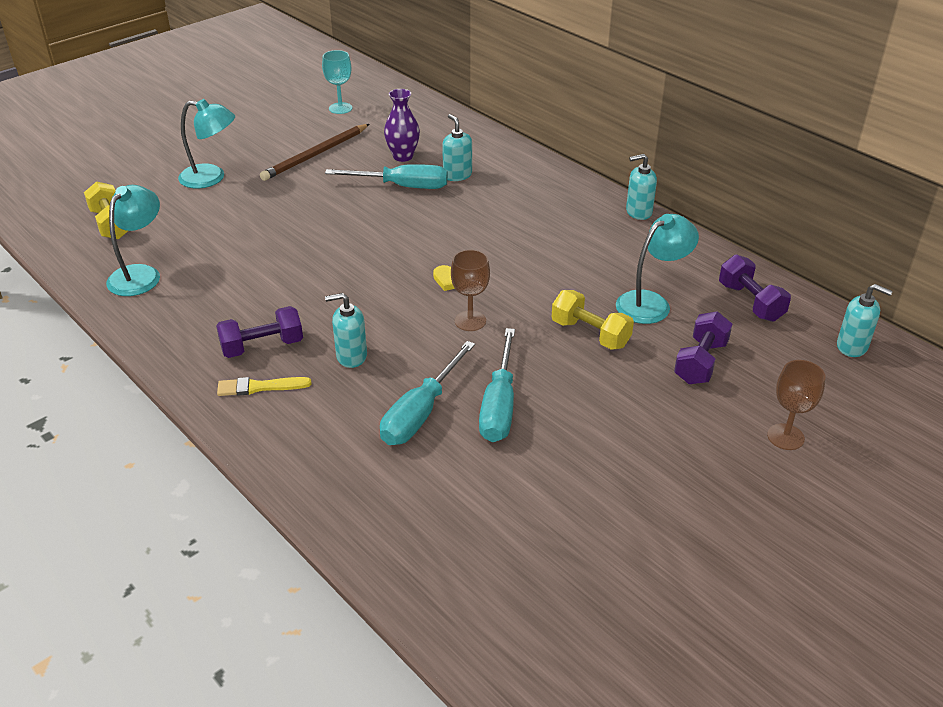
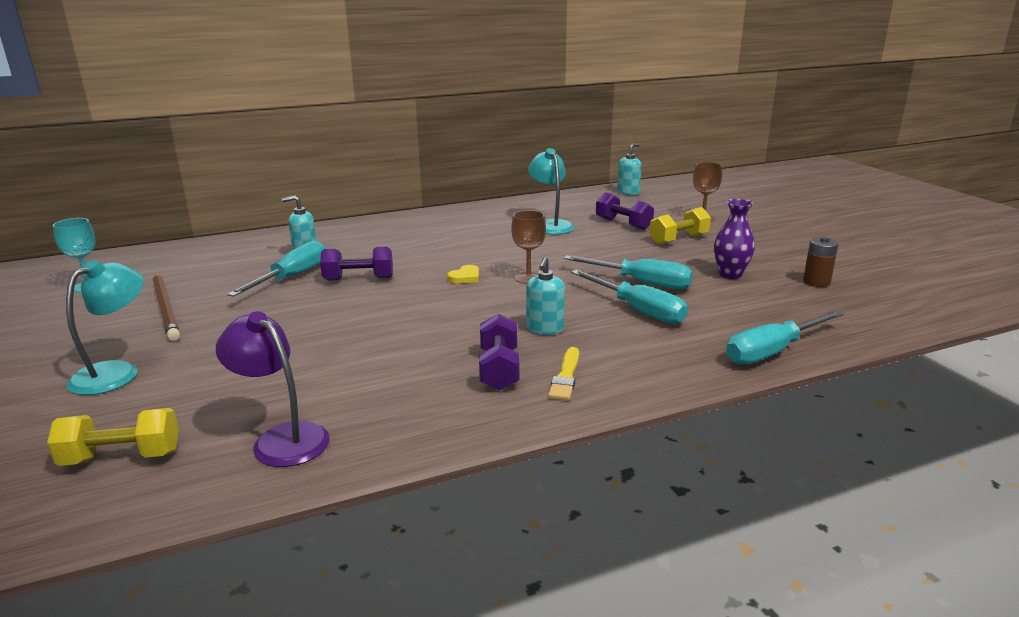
camera: 70 degrees left, 15 degrees down
turquoise lamp [106,185,160,296] -> purple lamp [216,311,330,467]
purple vase [384,89,420,162] -> purple vase moved to [714,199,755,279]
yellow dumbbell [552,290,634,350] -> yellow dumbbell moved to [649,207,711,245]
turquoise soap dispenser [626,154,657,220] -> none
purple dumbbell [719,255,791,322] -> purple dumbbell moved to [320,247,393,281]
none -> turquoise screwdriver [726,310,844,365]
none -> brown battery [803,236,838,287]

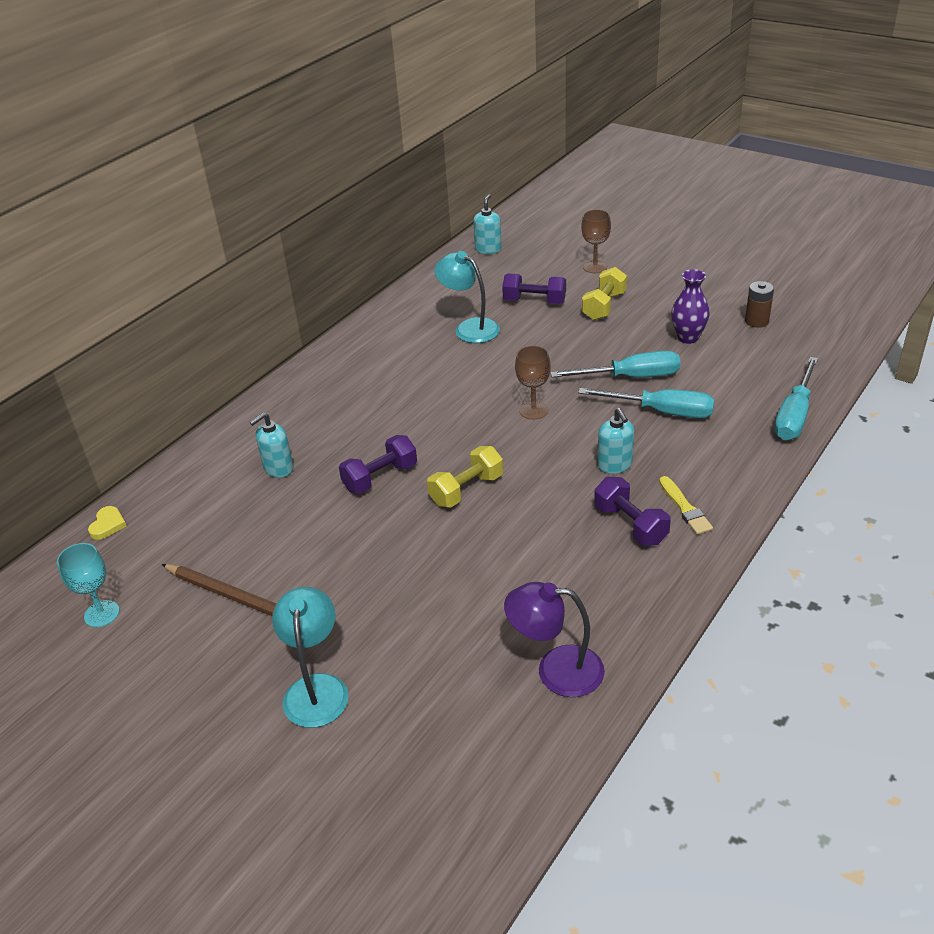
camera: 30 degrees left, 15 degrees up
yellow dumbbell [47,408,179,466] -> yellow dumbbell moved to [427,446,503,508]
turquoise screwdriver [227,241,326,297] -> none
yellow heart [447,265,479,284] -> yellow heart moved to [88,506,127,540]

